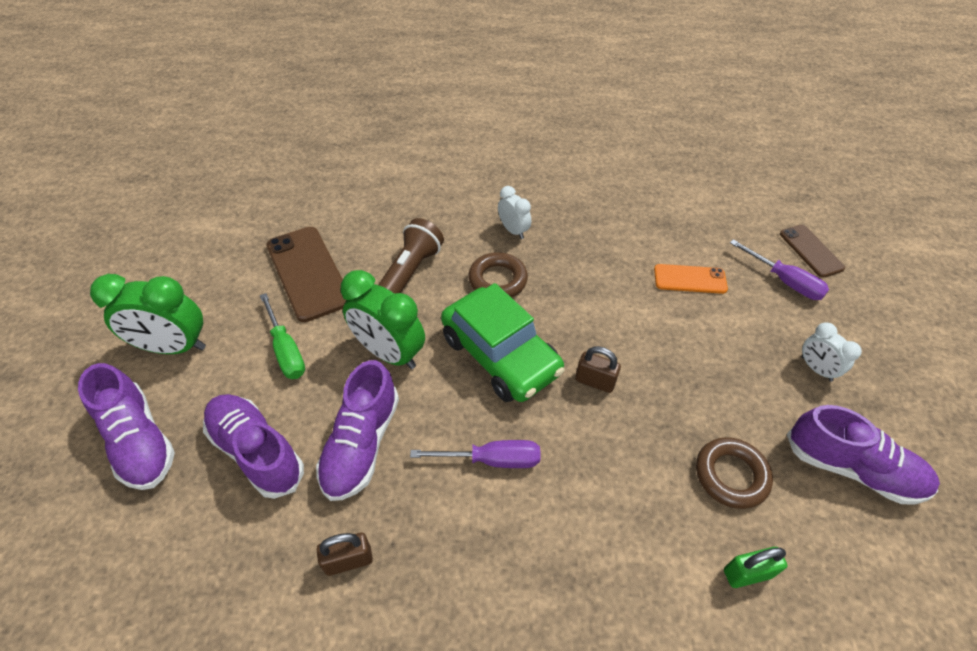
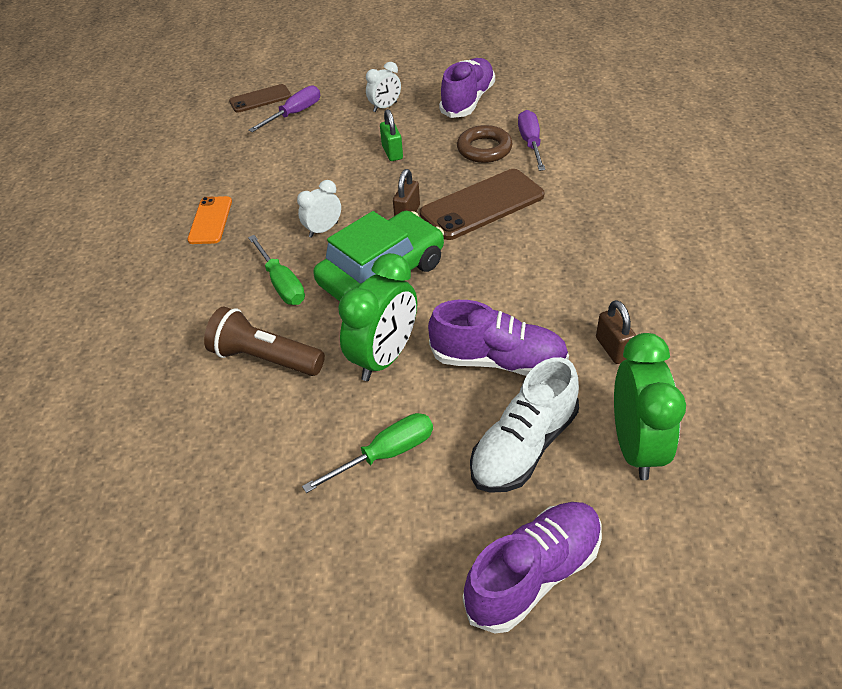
camera: 90 degrees left, 5 degrees down
green clock [90,274,206,354] -> green clock moved to [614,333,686,480]
purple shoe [203,394,304,499] -> white shoe [470,357,579,493]
brown phone [266,227,346,322] -> brown phone moved to [420,169,544,240]
purple screwdriver [410,440,540,468] -> purple screwdriver moved to [518,110,545,171]
brown ring [468,252,528,298] -> green screwdriver [248,235,305,305]
white clock [498,186,531,239] -> white clock moved to [297,180,341,237]
orange phone [654,264,728,294] -> orange phone moved to [187,196,232,244]
green padlock [724,547,787,588] -> green padlock moved to [380,109,403,161]

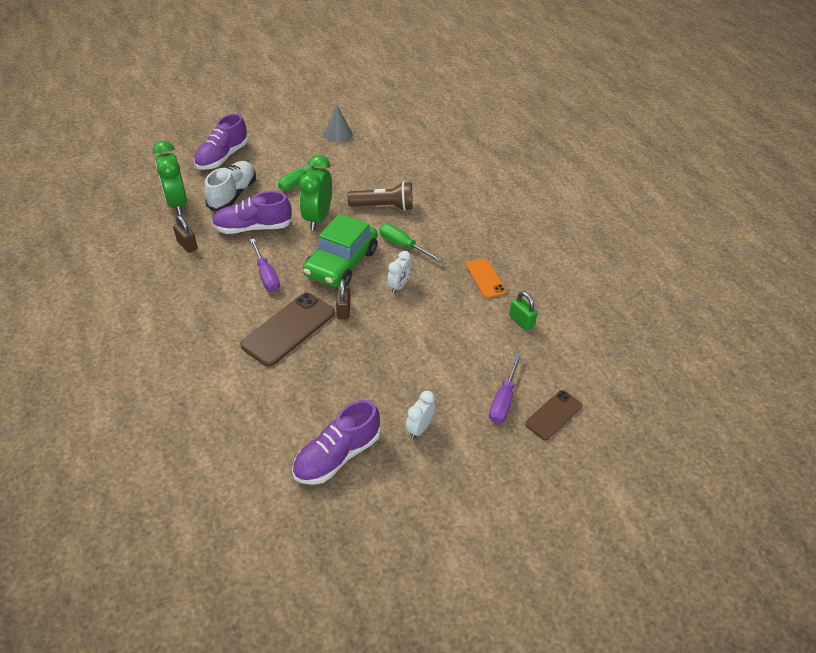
camera: 155 degrees right, 0 degrees up
green padlock [380,109,403,161] -> green padlock moved to [509,291,538,331]
purple shoe [439,58,495,118] -> purple shoe turned 45 degrees clockwise [292,400,381,485]
brown ring [457,125,513,163] -> none
purple screwdriver [518,110,545,171] -> purple screwdriver moved to [250,239,280,292]
none -> grey cone [324,105,353,143]

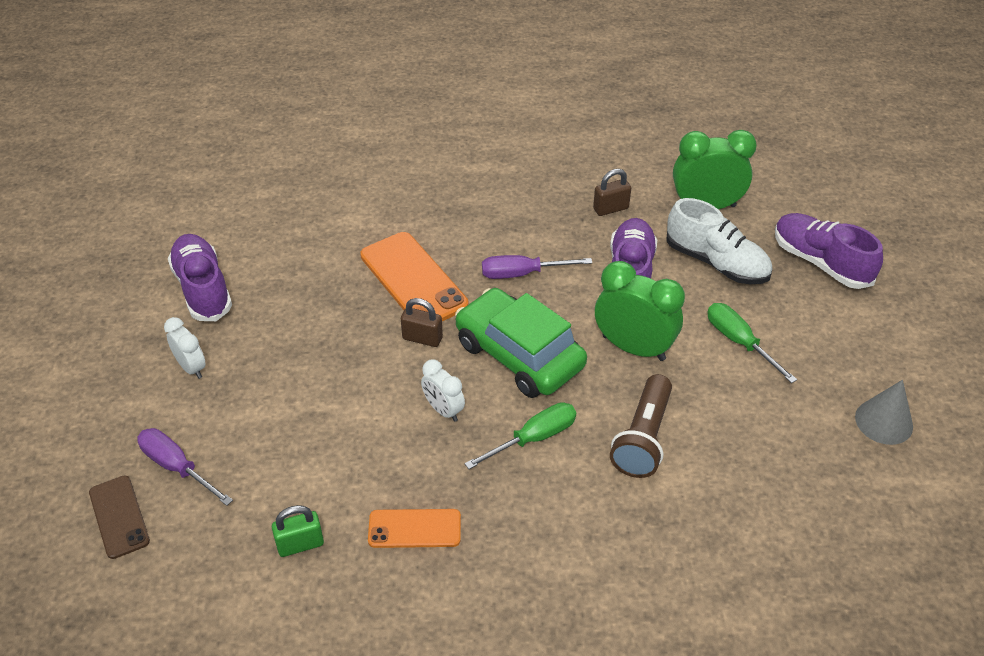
camera: 110 degrees right, 0 degrees up
brown phone [240,293,335,367] -> orange phone [360,232,468,321]

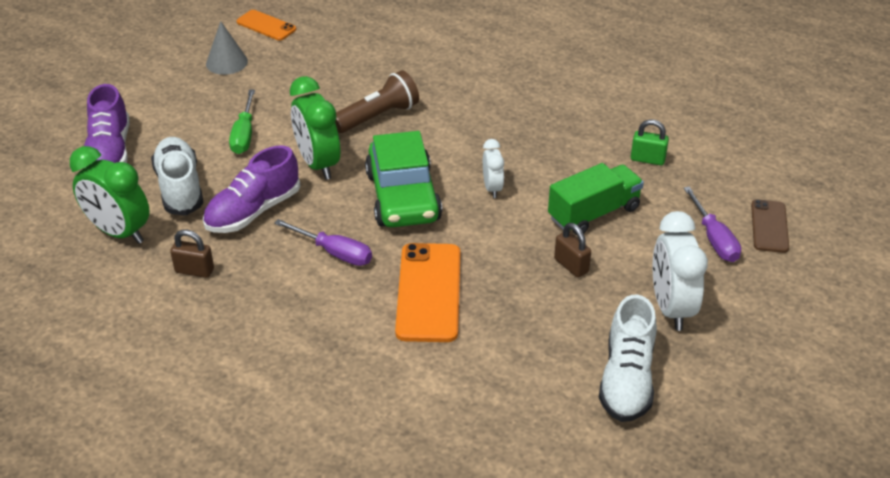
camera: 145 degrees left, 5 degrees down
white clock [164,317,206,379] -> white clock [652,211,708,331], size x1.79
purple shoe [168,234,232,321] -> white shoe [599,295,657,422]
orange phone [368,509,461,548] -> orange phone moved to [237,10,296,41]
brown padlock [401,298,443,347] -> brown padlock moved to [554,223,591,278]
green screwdriver [464,402,576,469] -> none
none -> green truck [548,163,644,235]

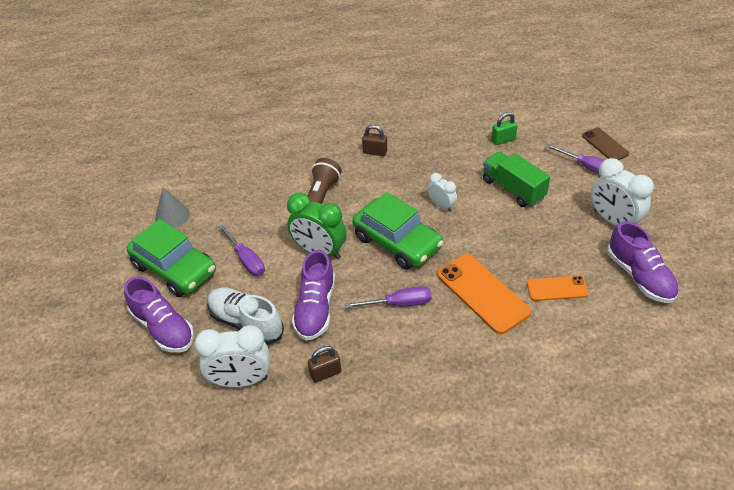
camera: 35 degrees left, 5 degrees up
green clock [70,146,150,244] -> white clock [194,326,269,388]
green screwdriver [229,90,255,154] -> purple screwdriver [218,224,265,276]
orange phone [237,10,296,41] -> orange phone moved to [527,276,589,301]
green truck [548,163,644,235] -> green truck turned 60 degrees counterclockwise [483,151,550,207]
brown padlock [554,223,591,278] -> brown padlock moved to [362,125,387,156]
white shoe [599,295,657,422] -> purple shoe [607,221,679,303]
none -> green car [127,219,216,297]

